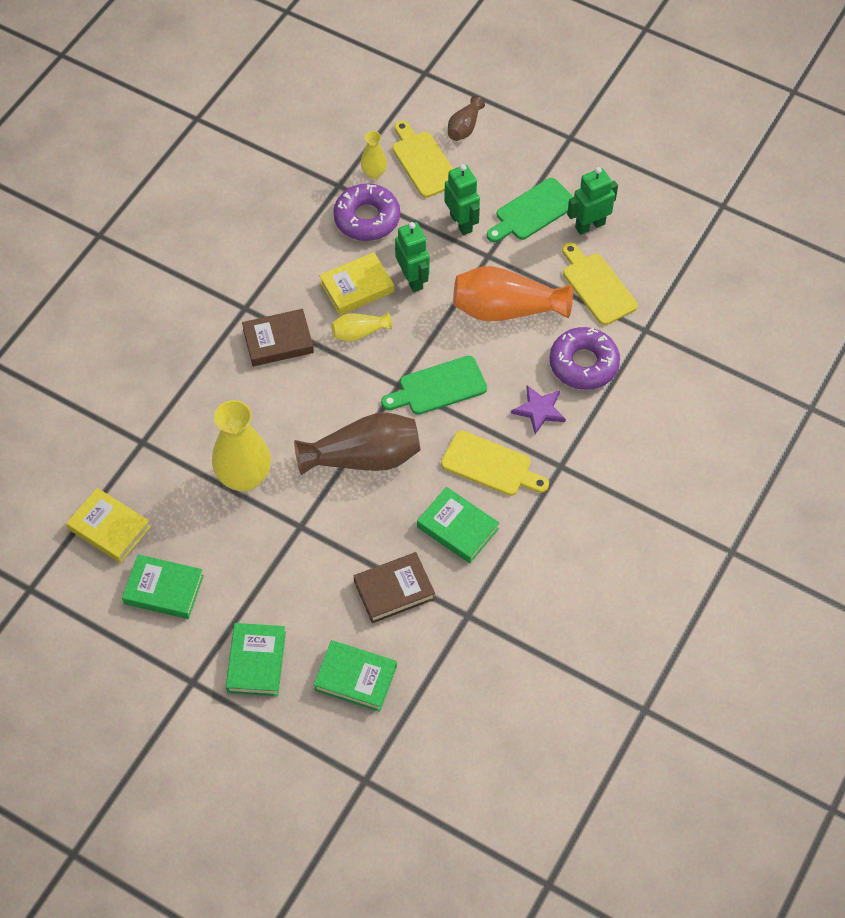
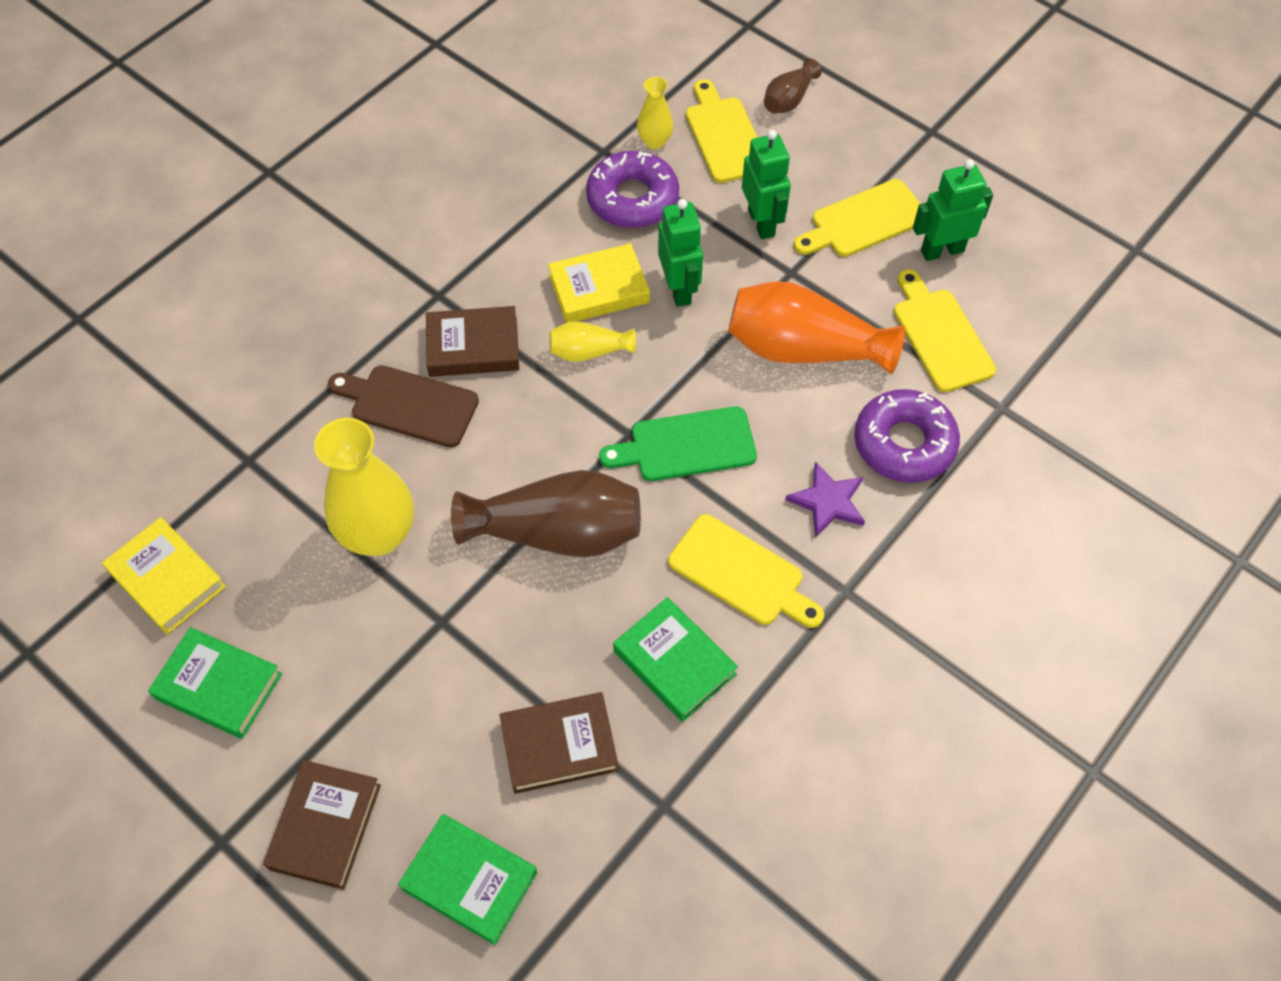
camera: 10 degrees right, 0 degrees up
green book [226,623,286,696] -> brown book [263,760,381,890]
green cutting board [487,178,573,242] -> yellow cutting board [794,179,921,257]
none -> brown cutting board [328,365,479,448]

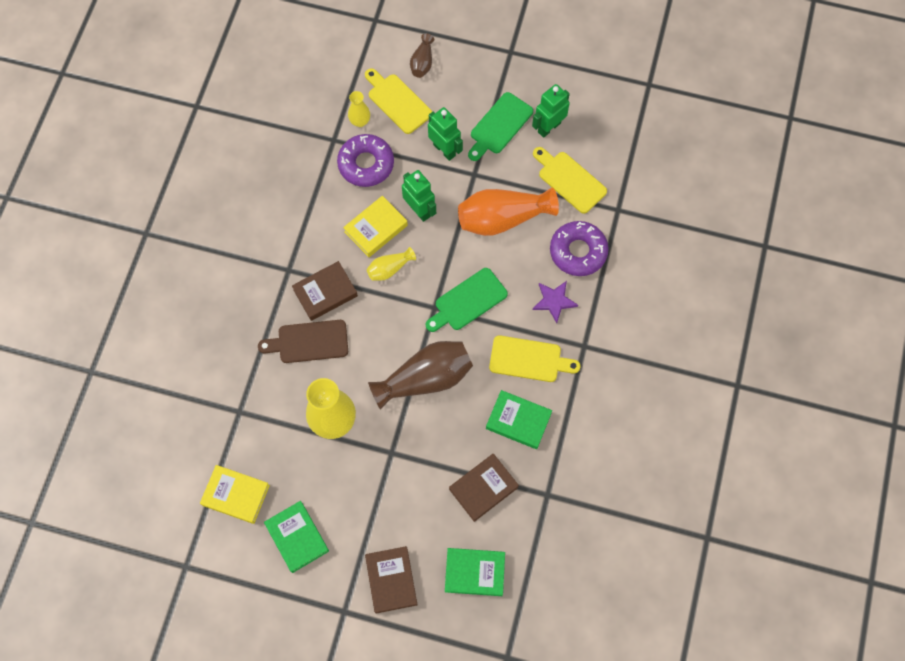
camera: 25 degrees left, 10 degrees up
green book [148,627,282,739] -> green book turned 60 degrees clockwise [264,501,329,573]
yellow cutting board [794,179,921,257] -> green cutting board [468,92,533,161]

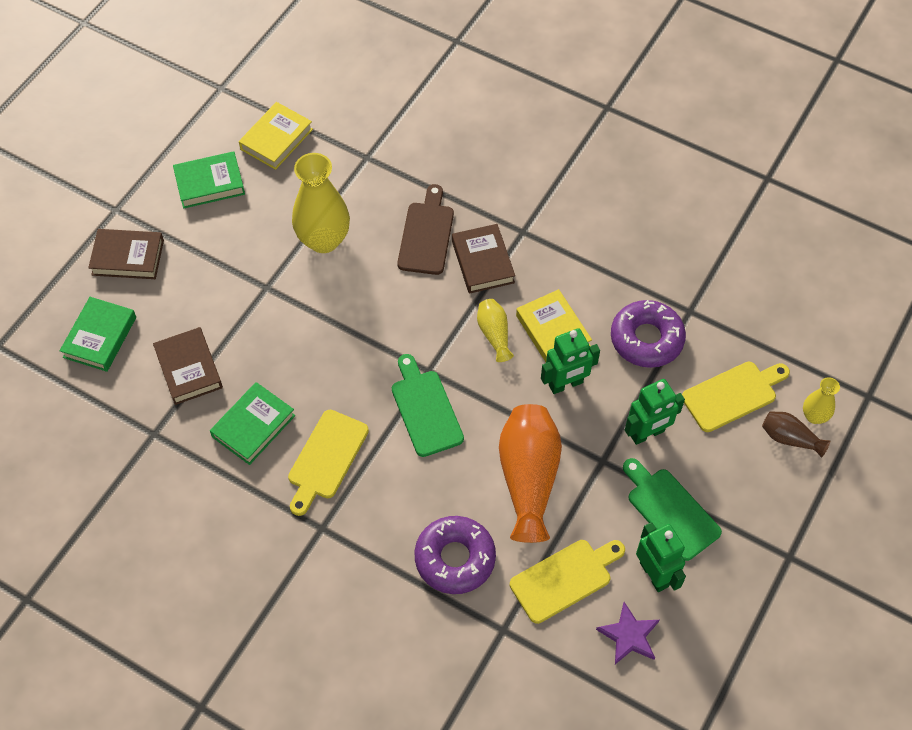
camera: 105 degrees right, 10 degrees down
yellow vase [348,91,370,127] -> yellow vase moved to [803,377,840,424]
brown vase [368,341,473,410] -> none
purple star [533,281,578,323] -> purple star moved to [596,602,659,664]

